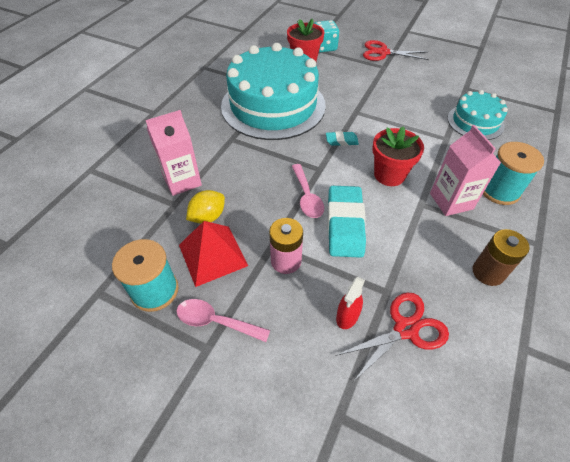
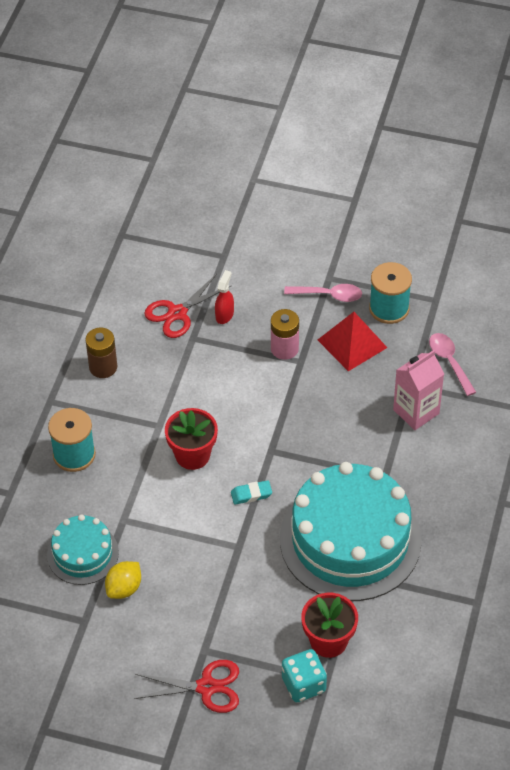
camera: 170 degrees right, 0 degrees up
yellow lemon [186,190,225,224] -> yellow lemon moved to [105,561,141,599]
pink spoon [292,164,324,218] -> pink spoon moved to [429,333,476,396]
turquoise eraser [328,186,366,258] -> none
pink carton [430,125,501,216] -> none

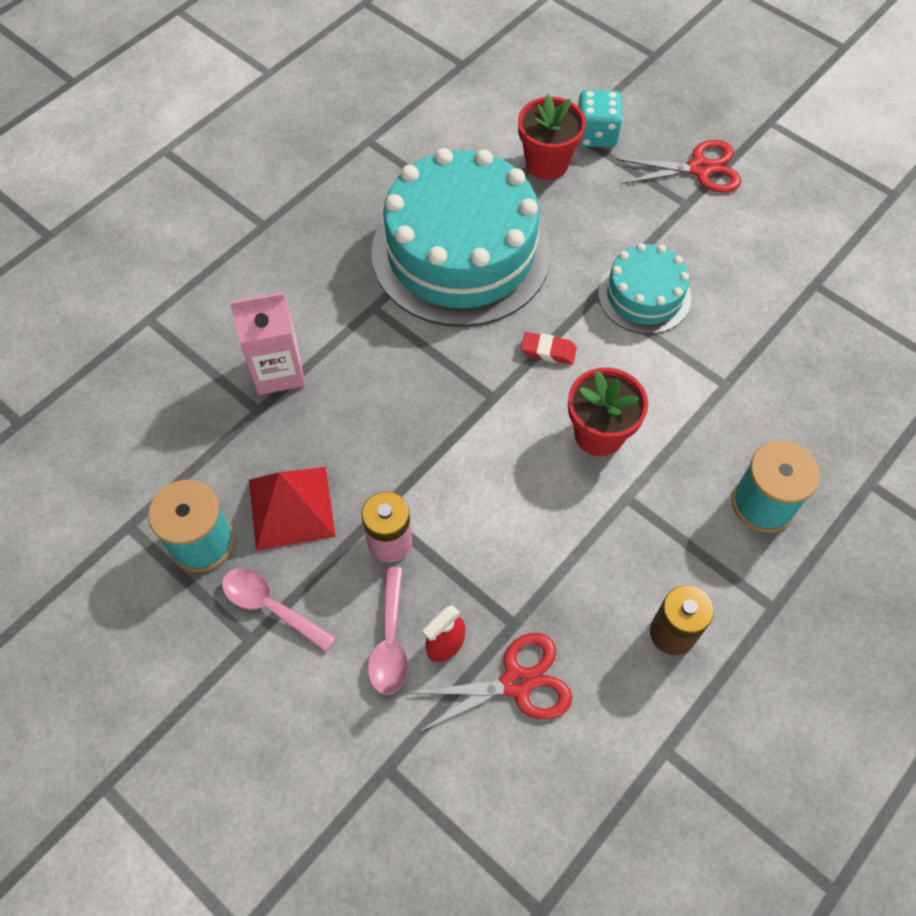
camera: 155 degrees left, 10 degrees up
turquoise cake [47,514,119,585] -> turquoise cake moved to [598,243,691,334]
yellow lemon [105,561,141,599] -> none
red scissors [134,660,239,713] -> red scissors turned 150 degrees clockwise [617,140,742,193]
turquoise eraser [231,480,272,505] -> red eraser [521,332,577,365]
pink spoon [429,333,476,396] -> pink spoon moved to [368,567,408,695]

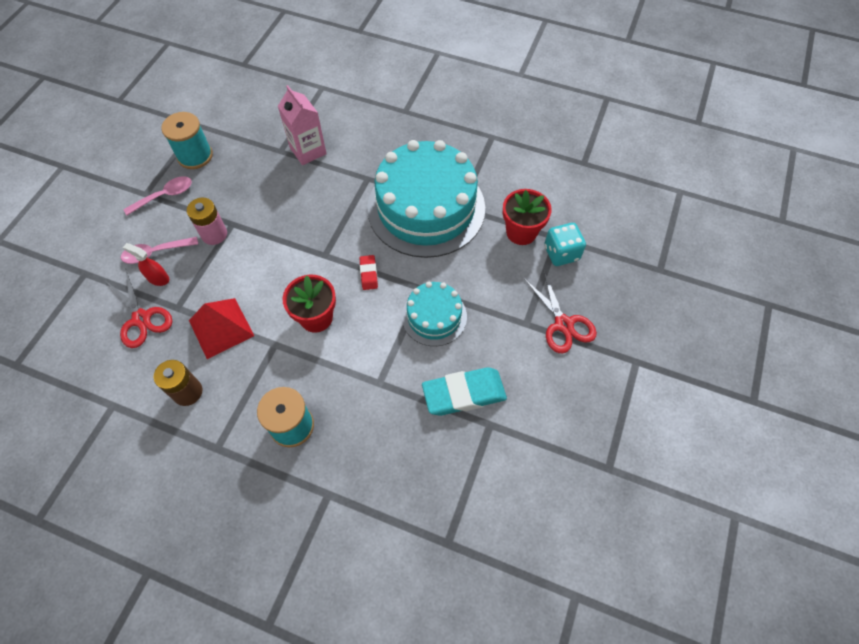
camera: 70 degrees right, 0 degrees up
pink spoon [222,568,337,652] -> pink spoon turned 45 degrees clockwise [123,176,192,215]
red pyramid [249,467,336,550] -> red pyramid moved to [189,298,254,359]
none -> turquoise eraser [422,367,507,416]

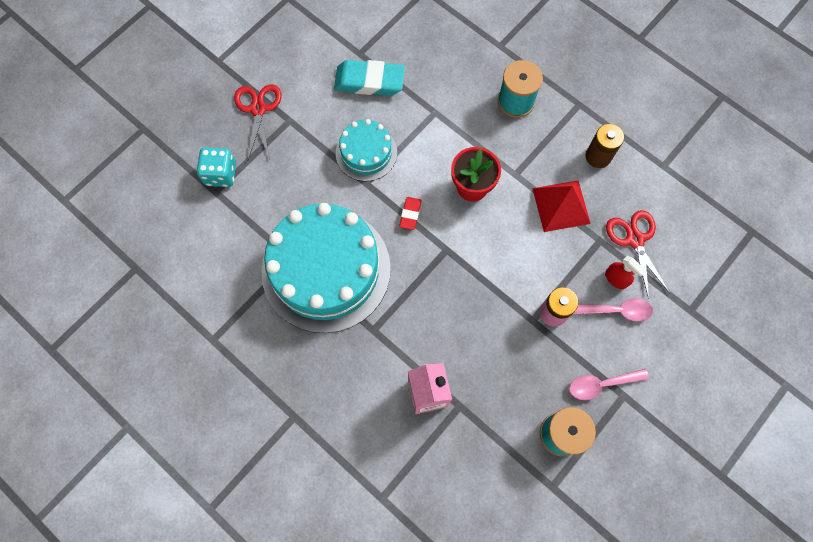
camera: 160 degrees left, 10 degrees up
red flower pot [503,189,552,245] -> none

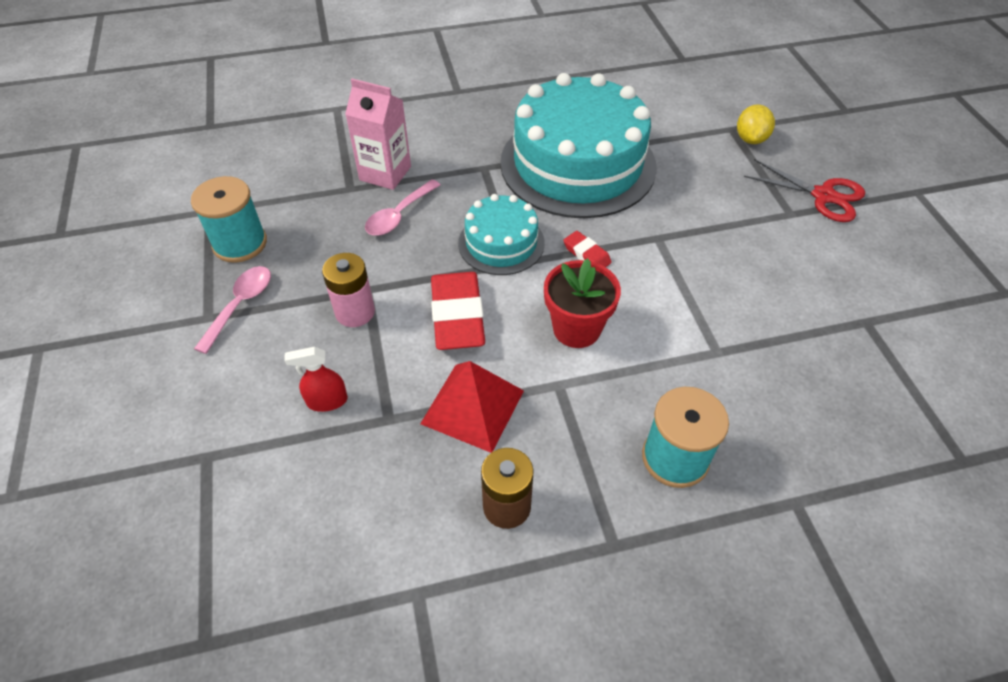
camera: 125 degrees right, 20 degrees down
turquoise dice [197,147,236,187] -> yellow lemon [737,105,775,144]
turquoise eraser [334,60,405,96] -> none
turquoise cake [336,119,397,181] -> turquoise cake moved to [458,194,545,275]
pink spoon [573,298,653,322] -> pink spoon moved to [365,180,440,236]
red scissors [606,210,670,300] -> none
none -> red eraser [431,272,485,350]

